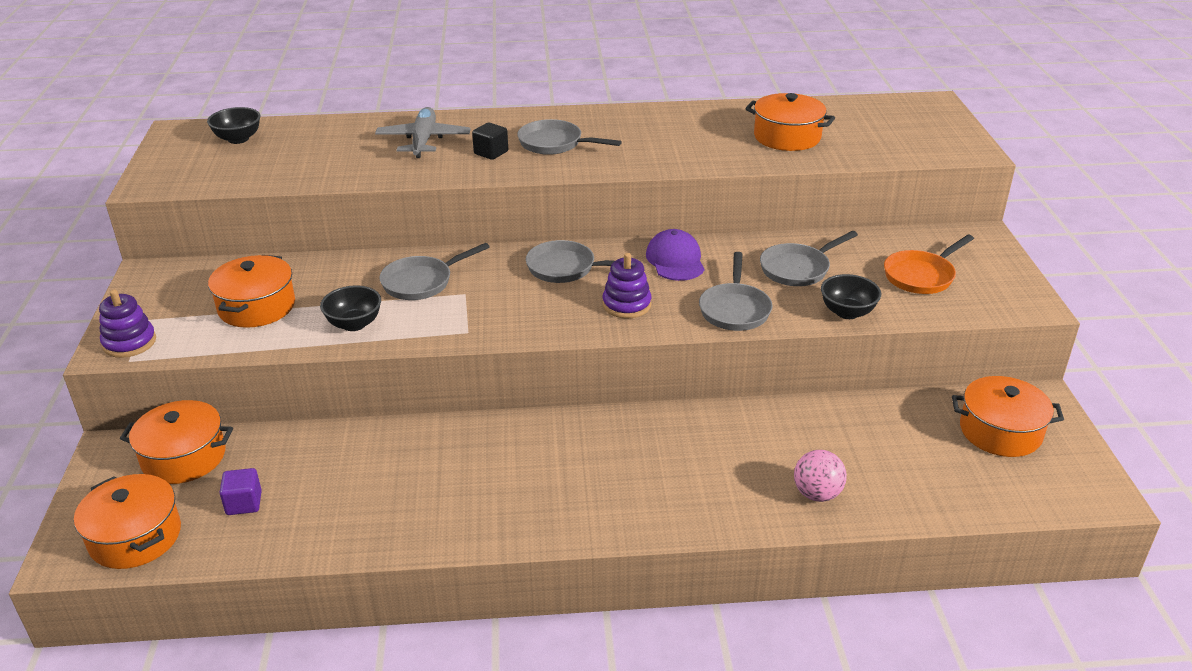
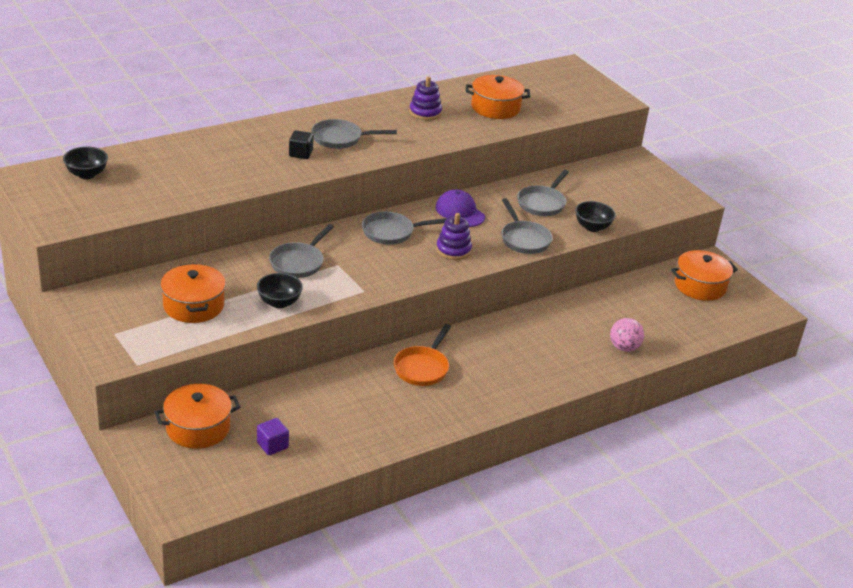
camera: 30 degrees left, 0 degrees up
orange pot [74,474,181,569] -> none
purple stacking toy [99,289,156,358] -> purple stacking toy moved to [409,76,442,120]
grey plane [375,107,471,158] -> none
orange pan [884,235,974,294] -> orange pan moved to [394,324,451,386]

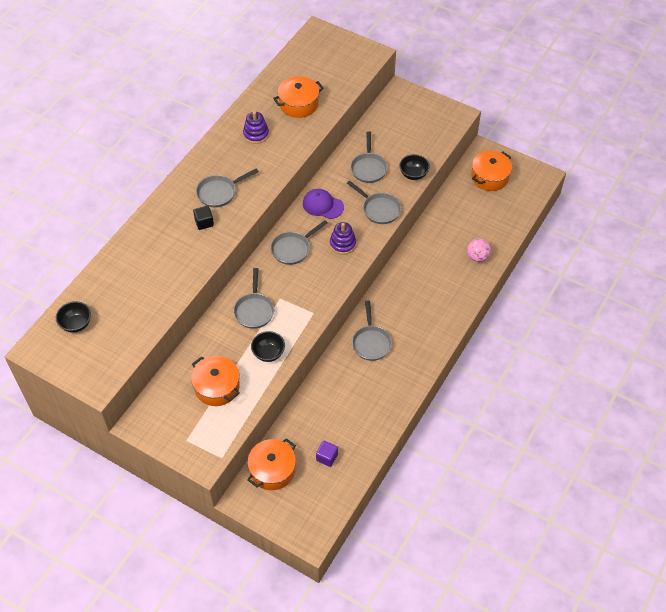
camera: 25 degrees left, 20 degrees up
orange pan [394,324,451,386] -> grey pan [352,301,392,361]

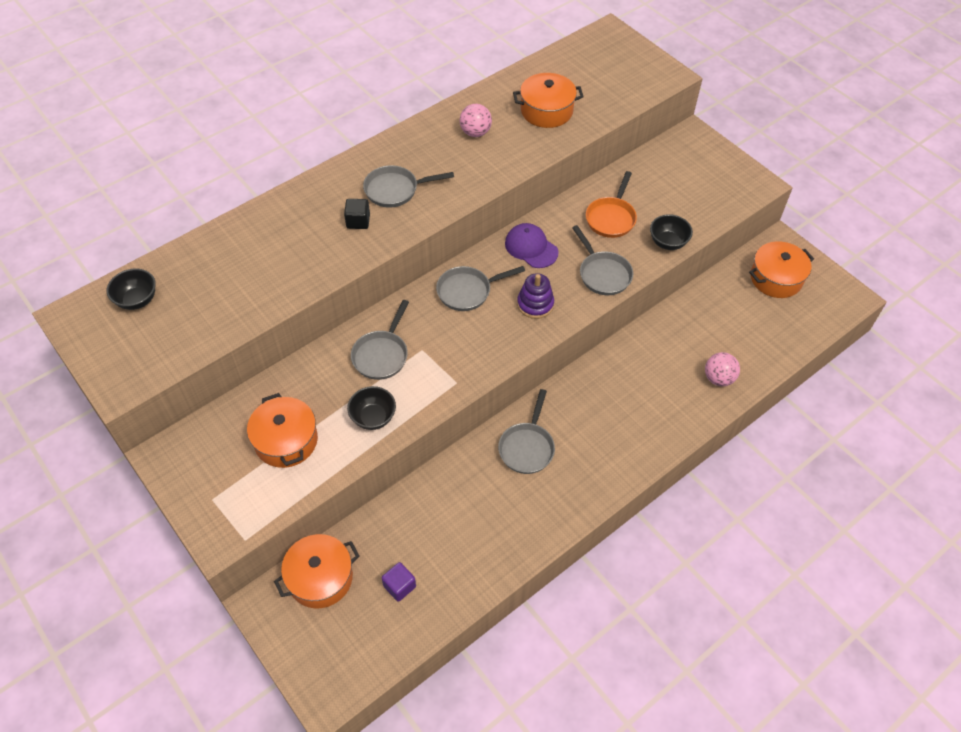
camera: 20 degrees right, 0 degrees up
purple stacking toy [243,111,269,144] -> pink ball [460,104,492,137]
grey pan [350,131,388,183] -> orange pan [586,171,637,238]

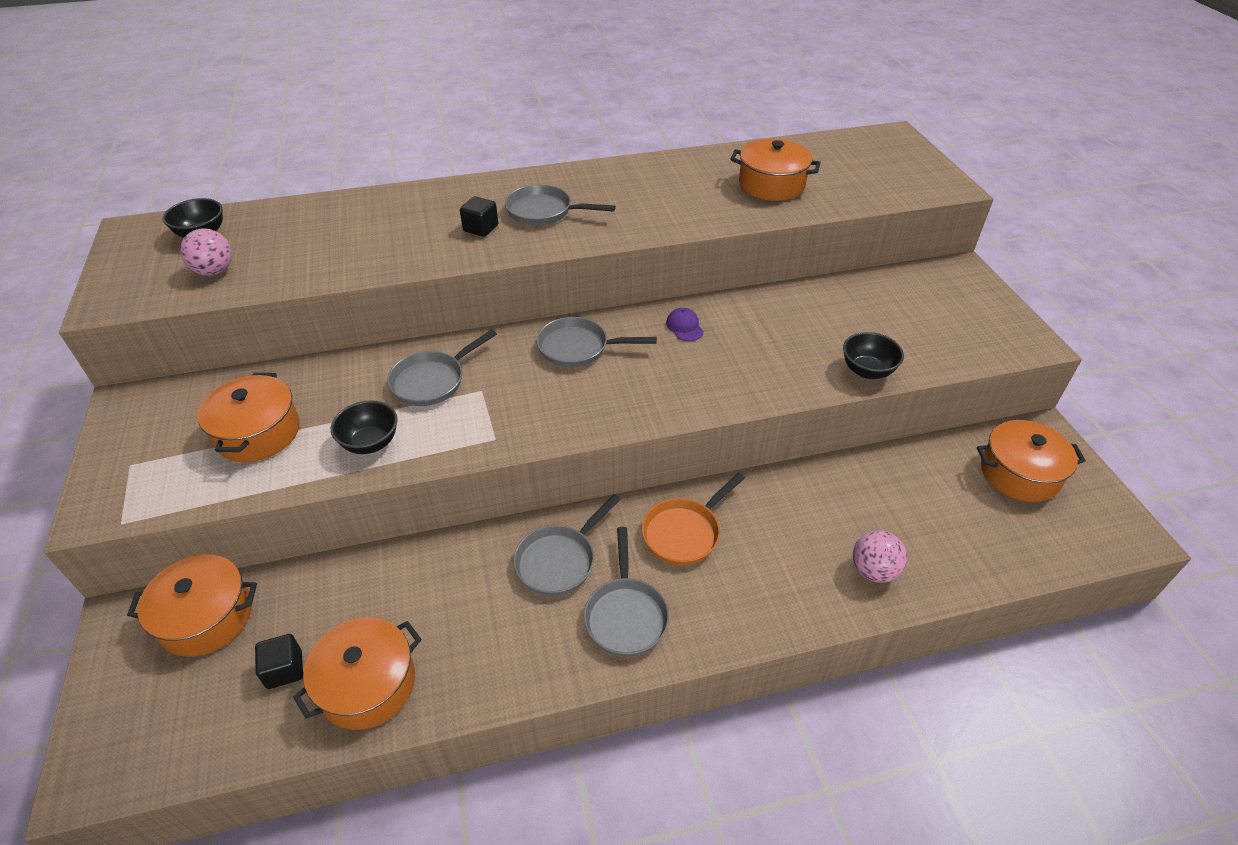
camera: 25 degrees right, 10 degrees down
purple cube [382,562,416,602] -> black cube [255,634,303,689]
pink ball [460,104,492,137] -> pink ball moved to [180,228,232,276]
purple cap [505,223,559,268] -> purple cap [666,308,704,341], size x0.60
purple stacking toy [517,273,554,319] -> none
grey pan [572,225,633,295] -> grey pan moved to [584,527,669,657]
orange pan [586,171,637,238] -> orange pan moved to [642,473,745,565]
none -> orange pot [293,617,421,730]

